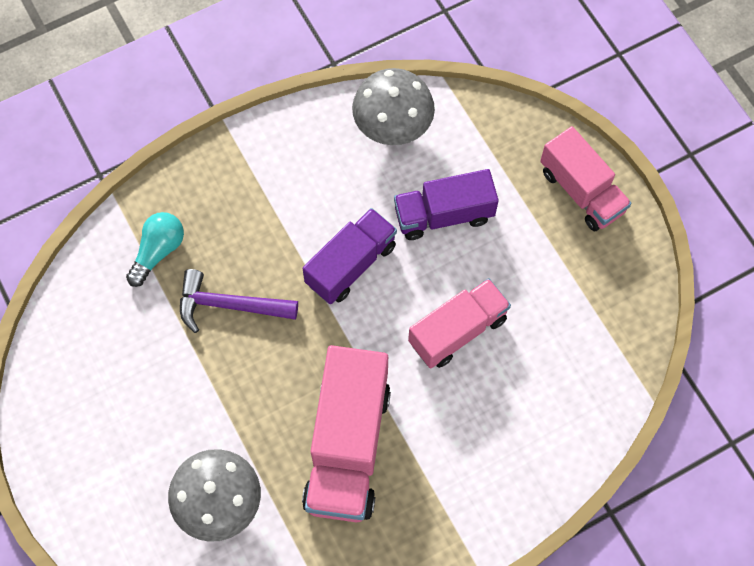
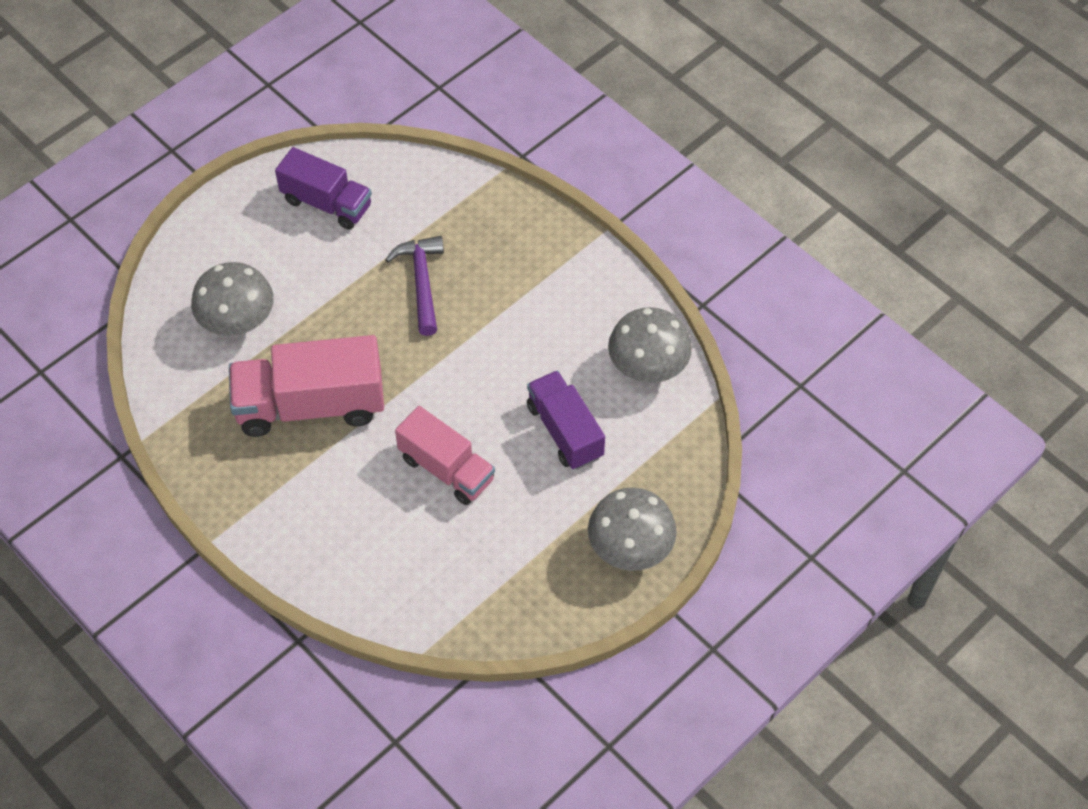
camera: 75 degrees right, 10 degrees down
turquoise light bulb [126,212,184,287] -> none
purple truck [302,208,397,304] -> purple truck moved to [275,147,372,230]
pink truck [540,126,631,231] -> grey mushroom [588,487,677,571]

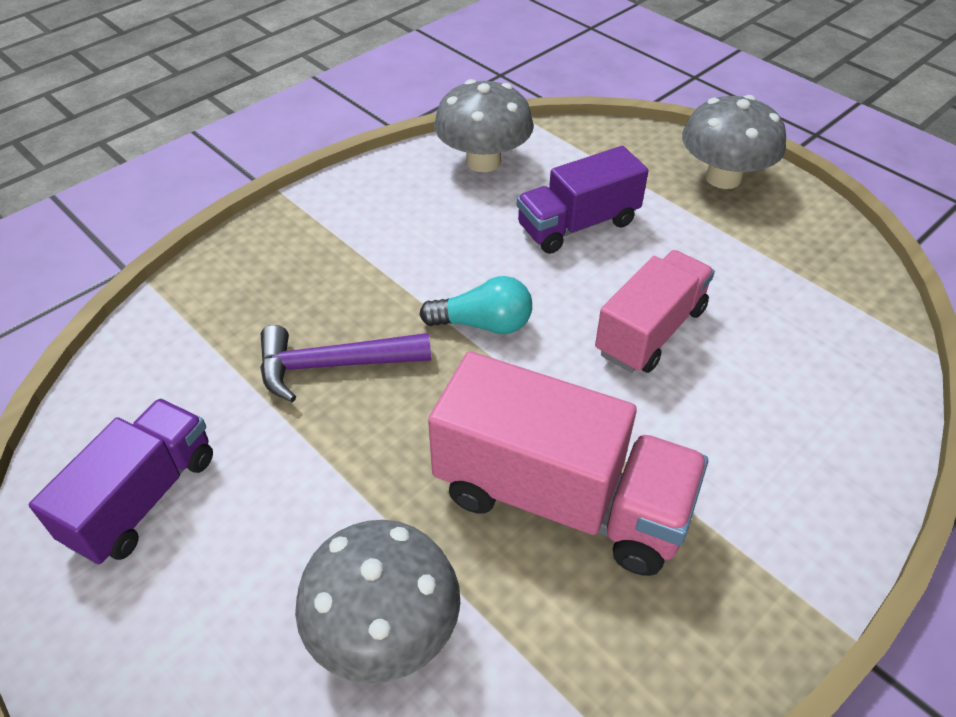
camera: 90 degrees left, 10 degrees down
pink truck [229,335,384,437] -> pink truck turned 60 degrees counterclockwise [428,351,708,576]
none -> turquoise light bulb [419,276,532,334]

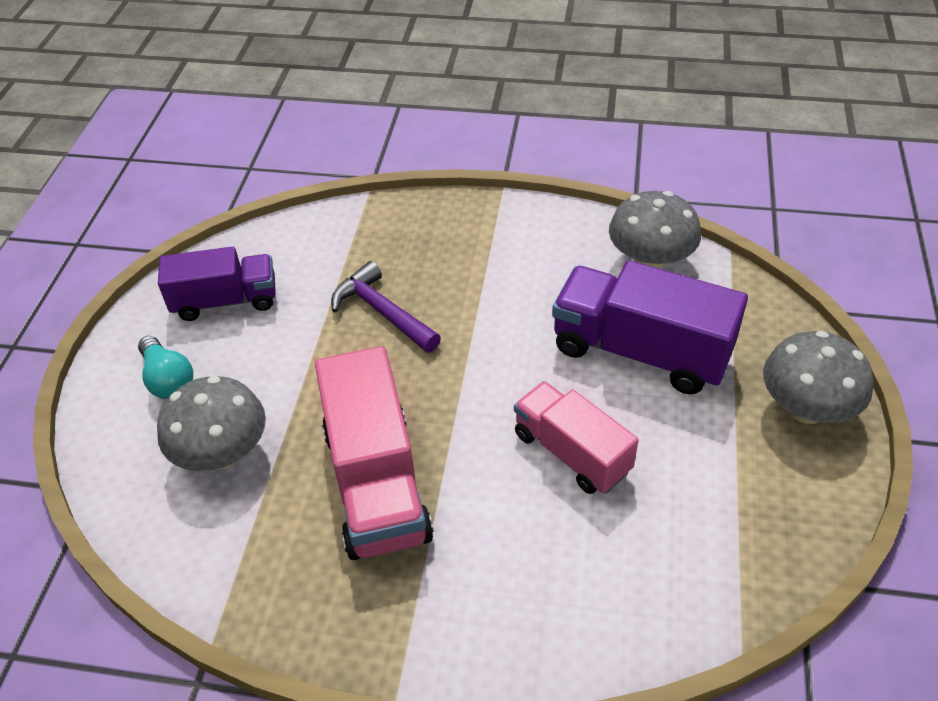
camera: 55 degrees right, 0 degrees up
turquoise light bulb [419,276,532,334] -> turquoise light bulb moved to [138,336,193,399]
purple truck [517,146,649,254] -> purple truck [552,260,748,394], size x1.52
pink truck [595,250,715,373] -> pink truck turned 135 degrees counterclockwise [514,381,639,494]

